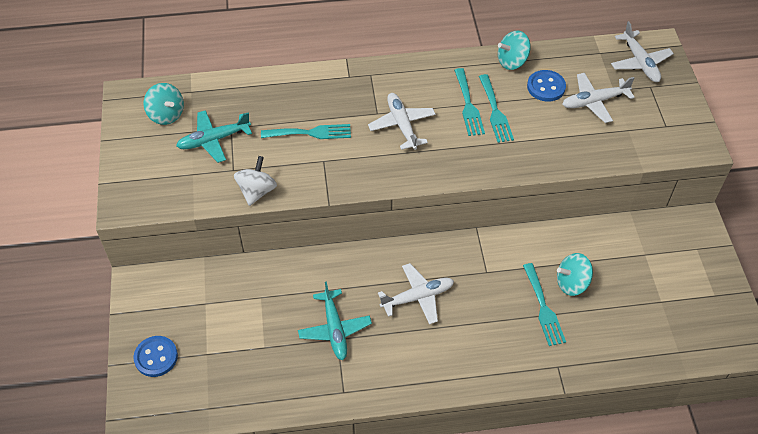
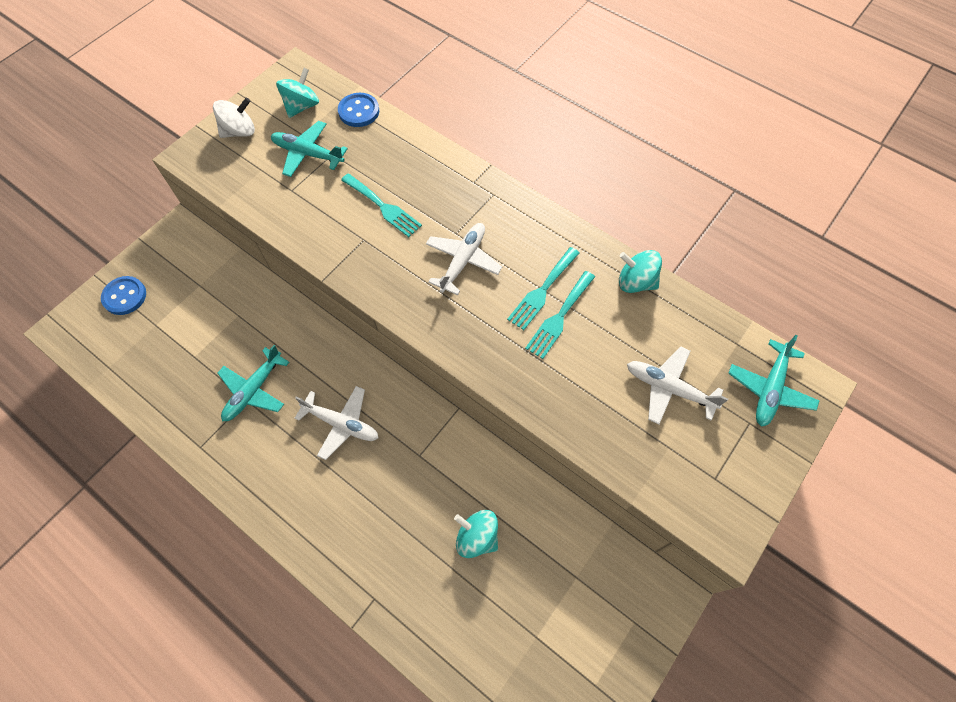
camera: 45 degrees right, 10 degrees up
turquoise spinning top [144,83,184,125] -> turquoise spinning top turned 150 degrees counterclockwise [276,68,319,118]
white spinning top [234,156,277,206] -> white spinning top moved to [213,98,255,138]
turquoise fork [523,263,566,346] -> none
blue button [527,70,566,102] -> blue button moved to [338,93,379,127]
white plane [611,21,674,82] -> turquoise plane [728,335,819,426]

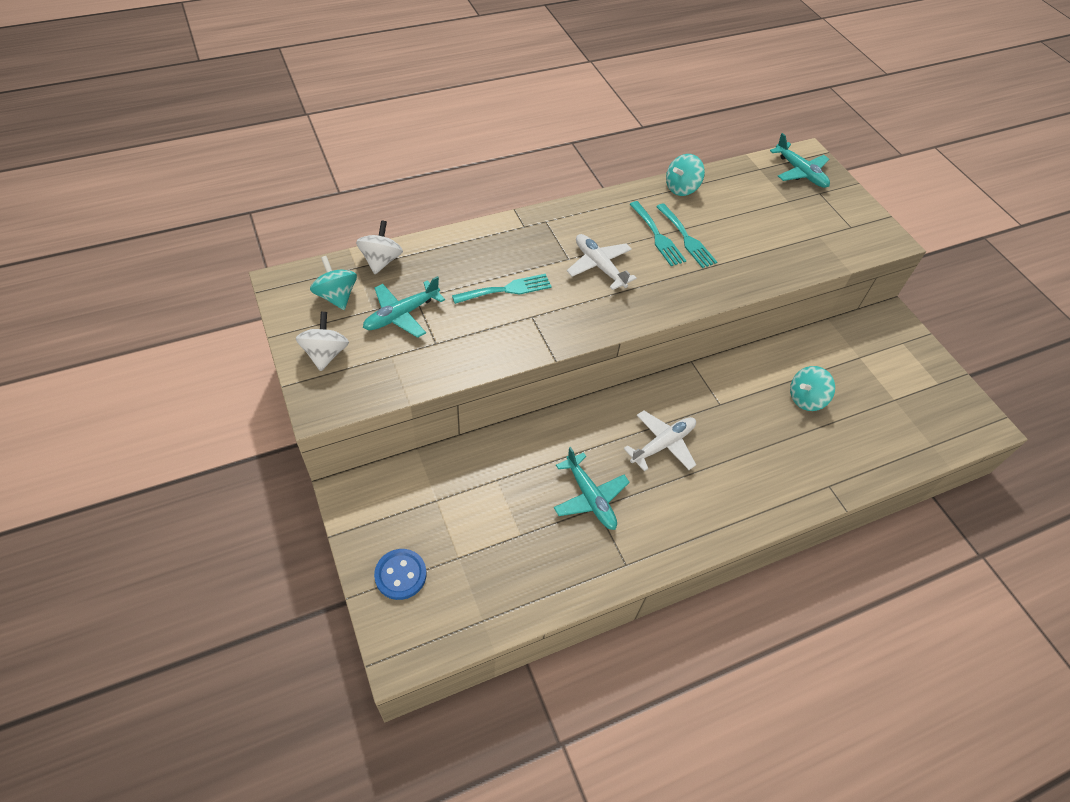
camera: 65 degrees left, 10 degrees down
blue button [338,93,379,127] -> white spinning top [356,220,403,274]
white plane [627,346,728,425] -> none

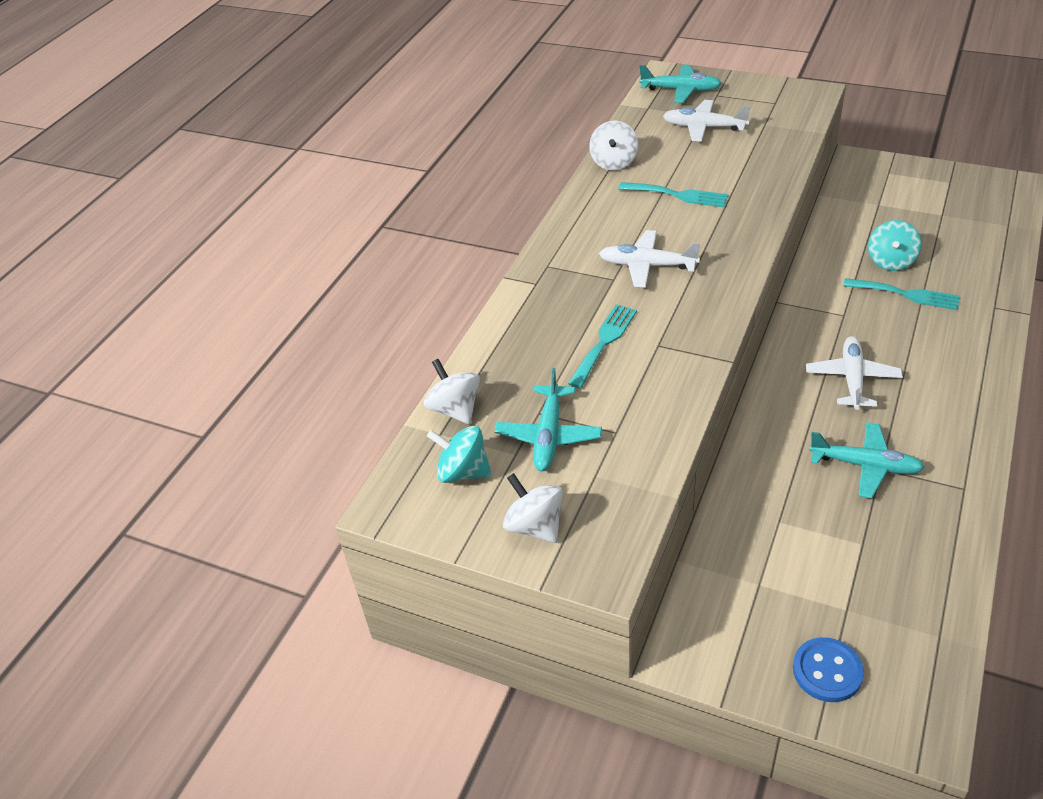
camera: 35 degrees left, 10 degrees down
turquoise fork [630,201,686,266] -> turquoise fork moved to [843,278,960,310]
turquoise spinning top [666,154,705,196] -> white spinning top [589,120,638,170]
none -> white plane [663,100,751,142]

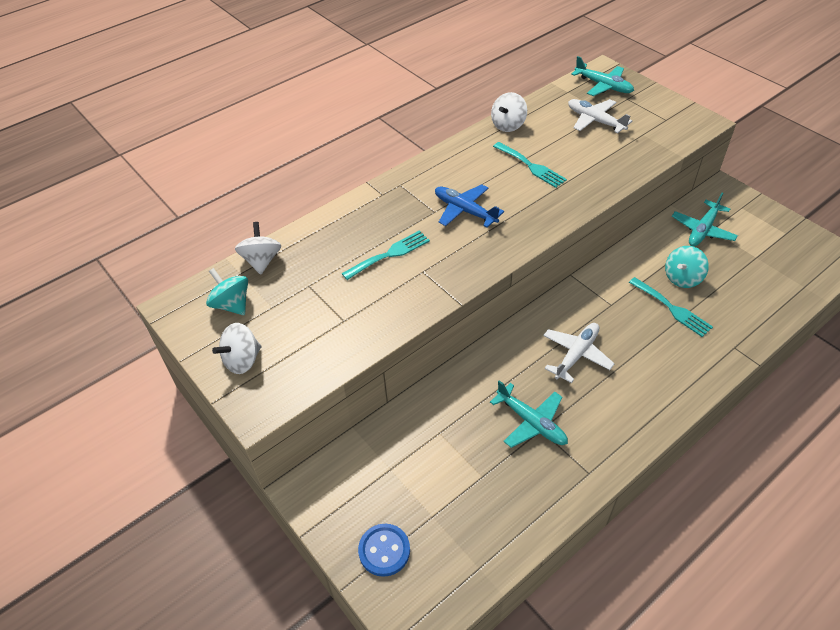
camera: 25 degrees right, 5 degrees up
turquoise plane [494,368,602,471] -> turquoise plane moved to [672,192,738,246]
white spinning top [503,473,563,543] -> white spinning top turned 120 degrees counterclockwise [212,323,262,374]
white plane [599,230,701,288] -> blue plane [435,184,504,228]

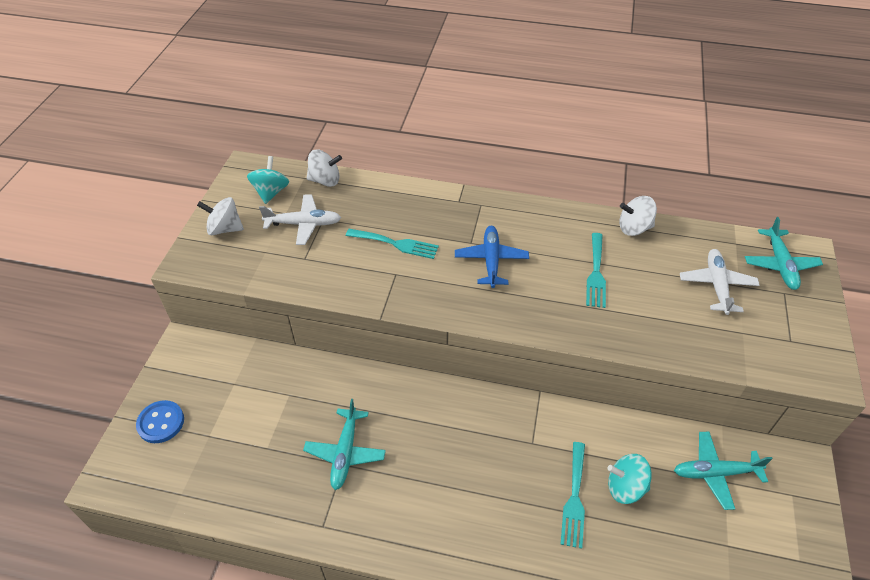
camera: 50 degrees right, 0 degrees up
white spinning top [235,222,281,275] -> white spinning top turned 45 degrees clockwise [307,150,342,187]
white plane [543,323,615,383] -> white plane moved to [259,195,341,245]

